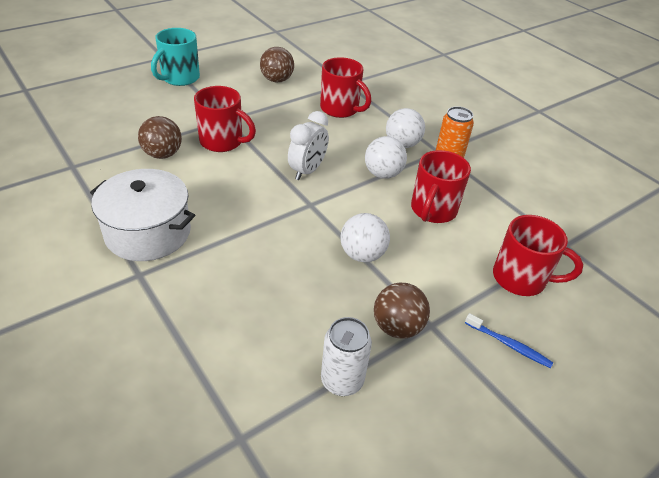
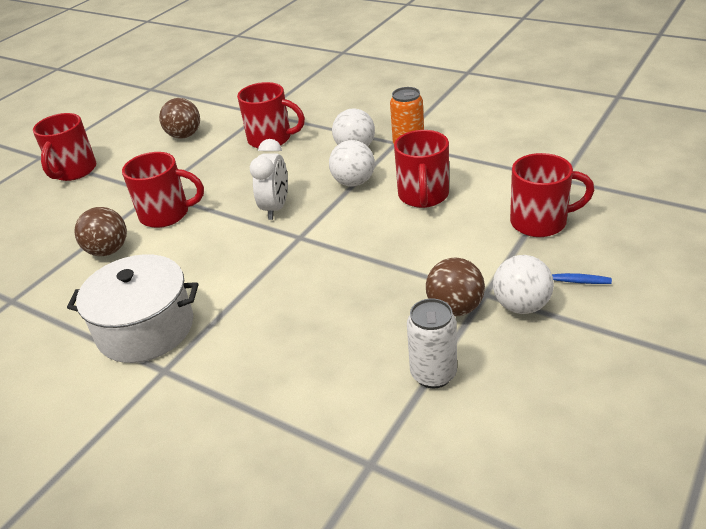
camera: 15 degrees left, 5 degrees down
turquoise mug [151,28,200,86] -> red mug [33,113,96,181]
white ball [340,213,390,262] -> white ball moved to [493,255,554,314]

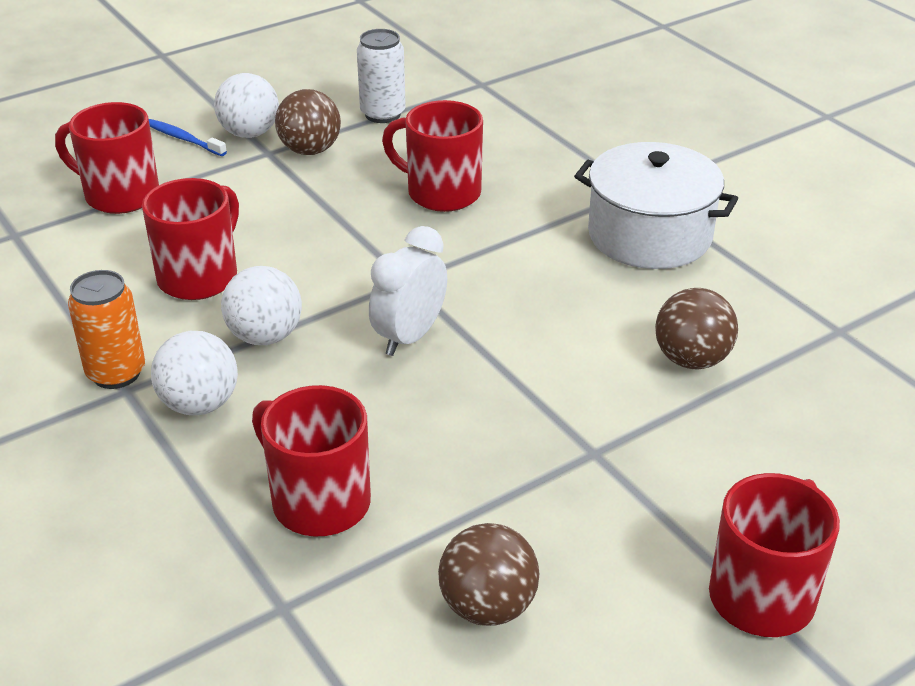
camera: 160 degrees left, 0 degrees up
red mug [122,152,204,228] -> red mug moved to [382,100,483,212]

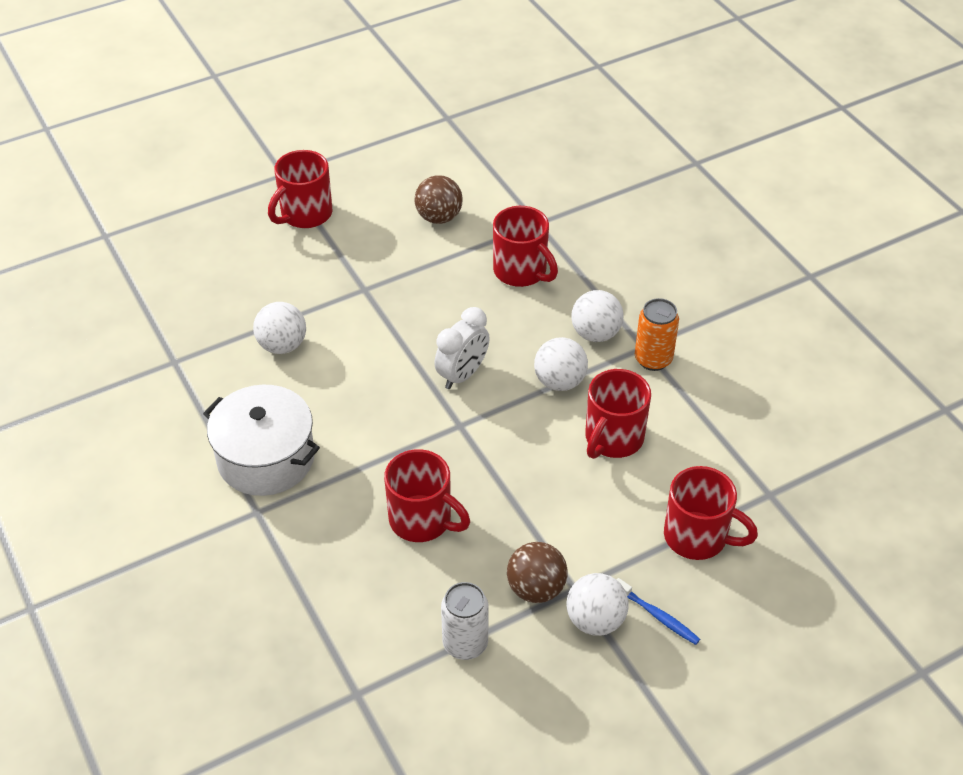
camera: 175 degrees left, 10 degrees up
brown ball [655,288,738,369] -> white ball [253,302,306,354]

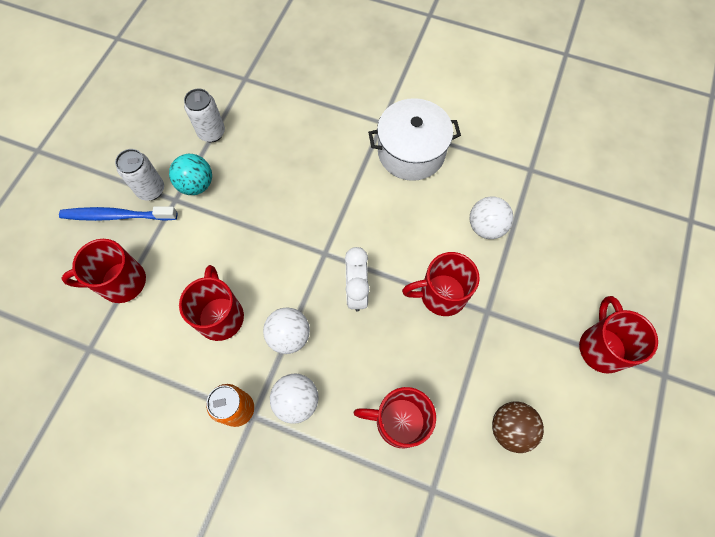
camera: 140 degrees right, 20 degrees up
red mug [384,449,470,542] -> red mug moved to [402,252,480,316]
brown ball [507,542,568,603] -> turquoise ball [169,154,212,195]
white ball [566,573,629,636] -> white can [115,149,164,200]
blue toothbrush [617,578,700,645] -> blue toothbrush [59,206,177,221], size x1.70

